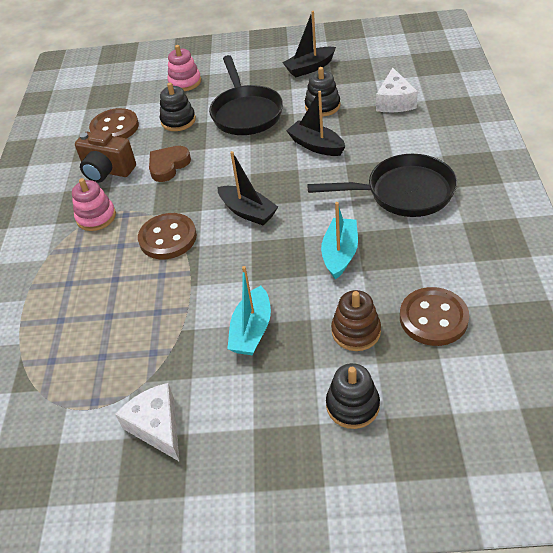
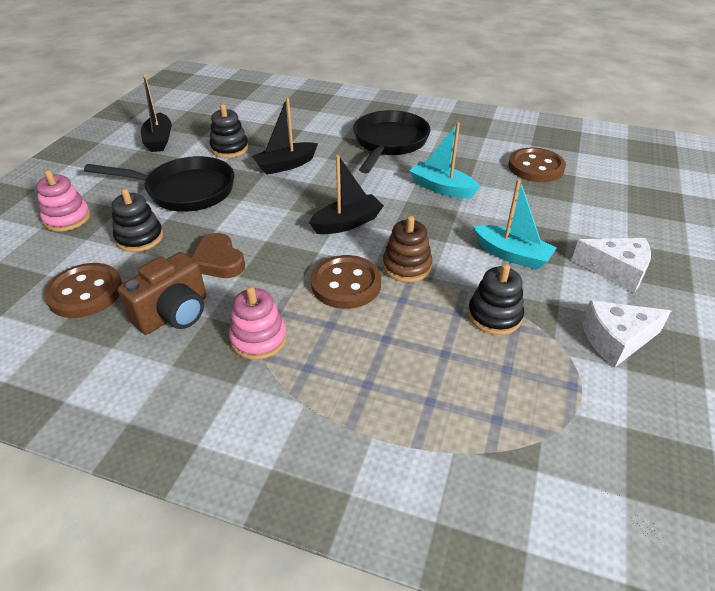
camera: 75 degrees left, 5 degrees down
black stacking toy [326,363,380,429] -> black stacking toy moved to [468,264,524,335]
brown stacking toy [331,290,381,351] -> brown stacking toy moved to [383,216,432,282]
white cheese [376,68,418,112] -> white cheese moved to [571,238,651,293]

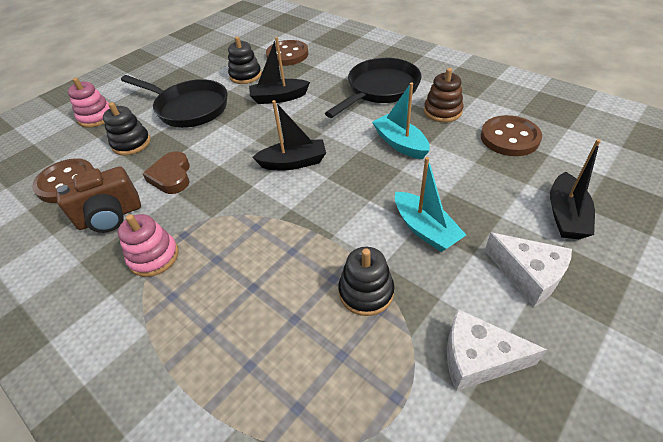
camera: 25 degrees right, 5 degrees up
black boat [141,73,172,152] -> black boat moved to [550,139,601,239]
brown button [311,255,381,309] -> brown button moved to [266,40,308,66]
brown stacking toy [383,216,432,282] -> brown stacking toy moved to [424,68,464,122]

